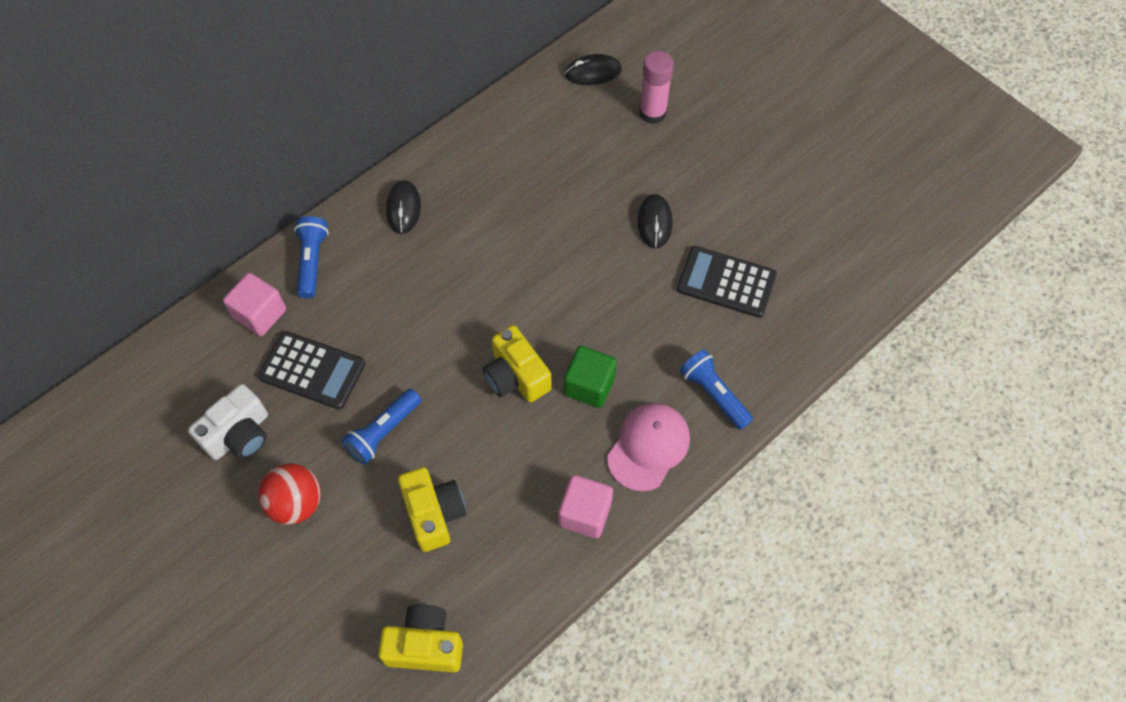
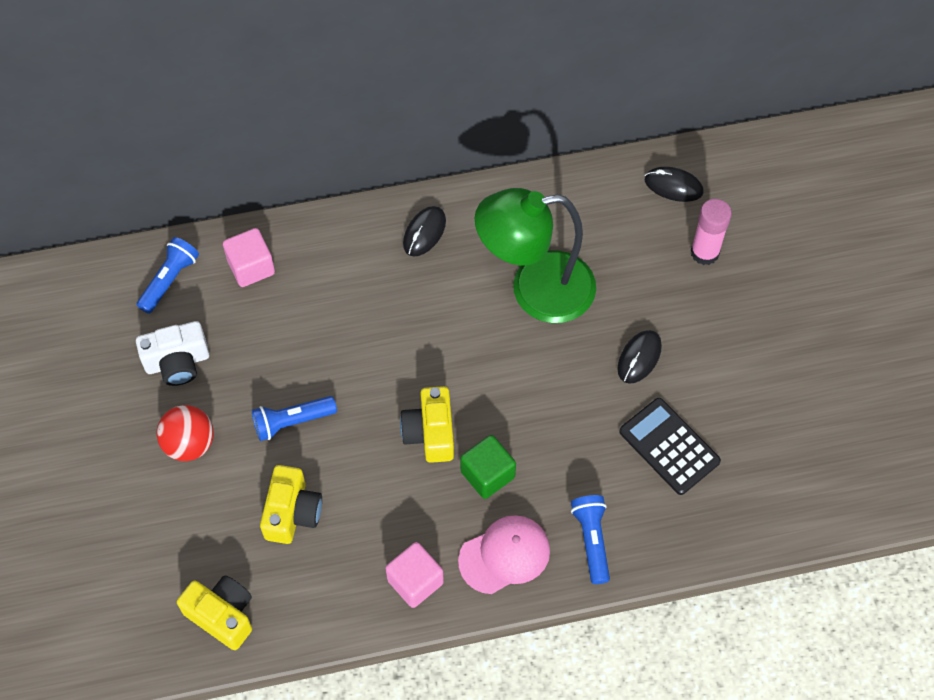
camera: 30 degrees right, 0 degrees up
black calculator [258,331,365,410] -> none
blue flashlight [294,216,329,298] -> blue flashlight moved to [137,237,199,314]
none -> green lamp [475,188,596,323]

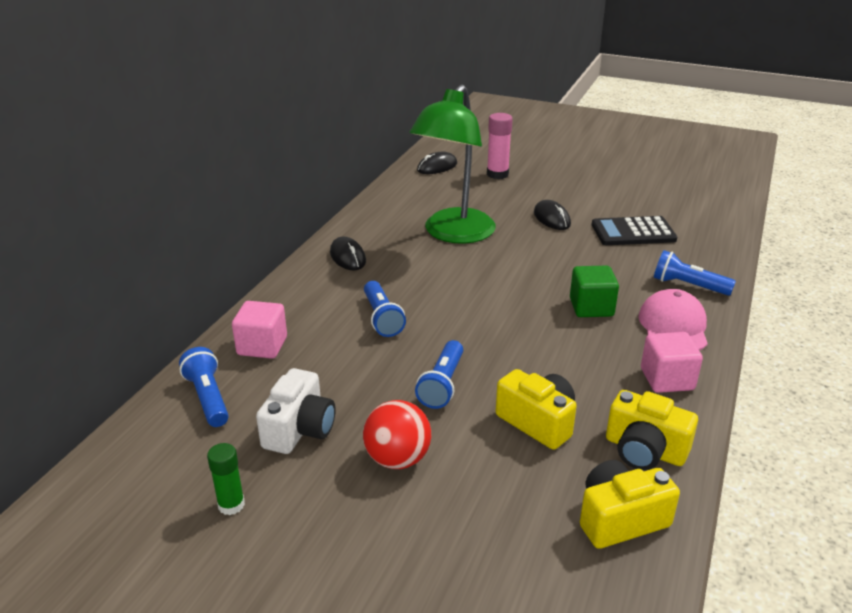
camera: 55 degrees left, 30 degrees down
yellow camera [400,386,454,463] -> yellow camera moved to [606,390,698,470]
none -> green glue stick [207,443,245,515]
none -> blue flashlight [364,281,406,337]

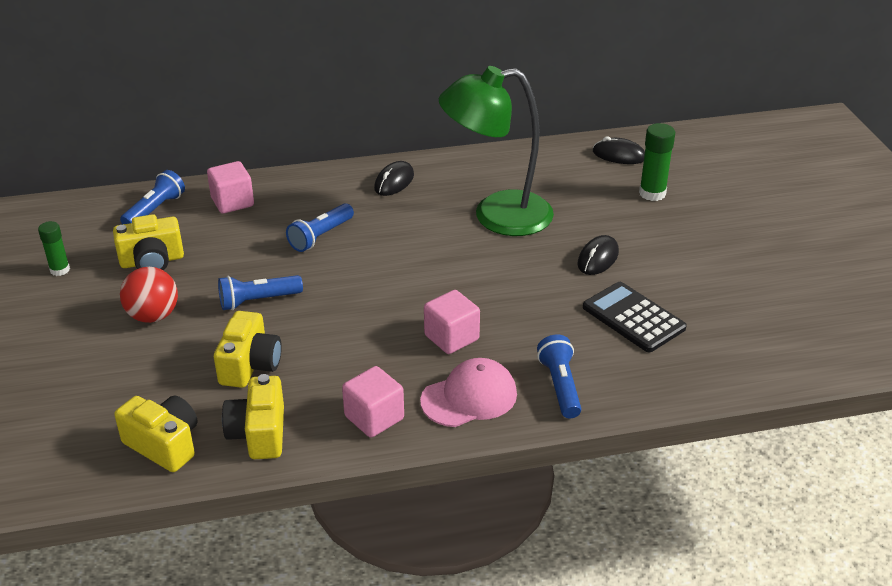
camera: 55 degrees right, 5 degrees up
white camera [256,368,336,454] -> yellow camera [113,214,184,270]
pink glue stick [487,113,513,179] -> green glue stick [639,123,675,201]
green cube [570,265,619,317] -> pink cube [424,290,480,354]

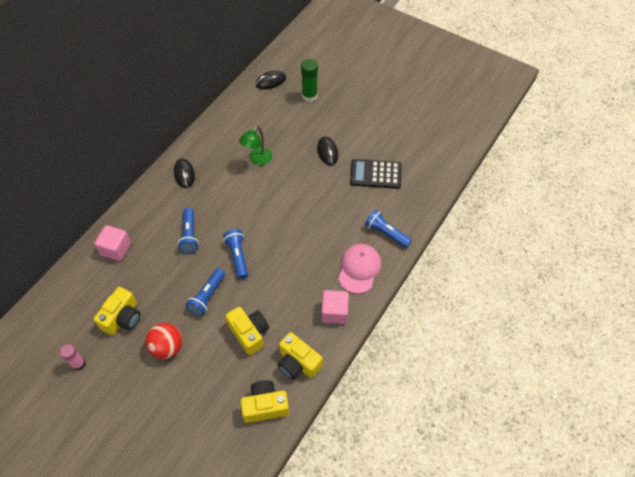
camera: 45 degrees left, 20 degrees up
green glue stick [38,221,70,276] -> pink glue stick [60,344,85,370]
blue flashlight [120,170,185,224] -> blue flashlight moved to [223,229,248,279]
pink cube [424,290,480,354] -> none
green lamp [439,66,554,236] -> green lamp [239,126,272,165], size x0.48

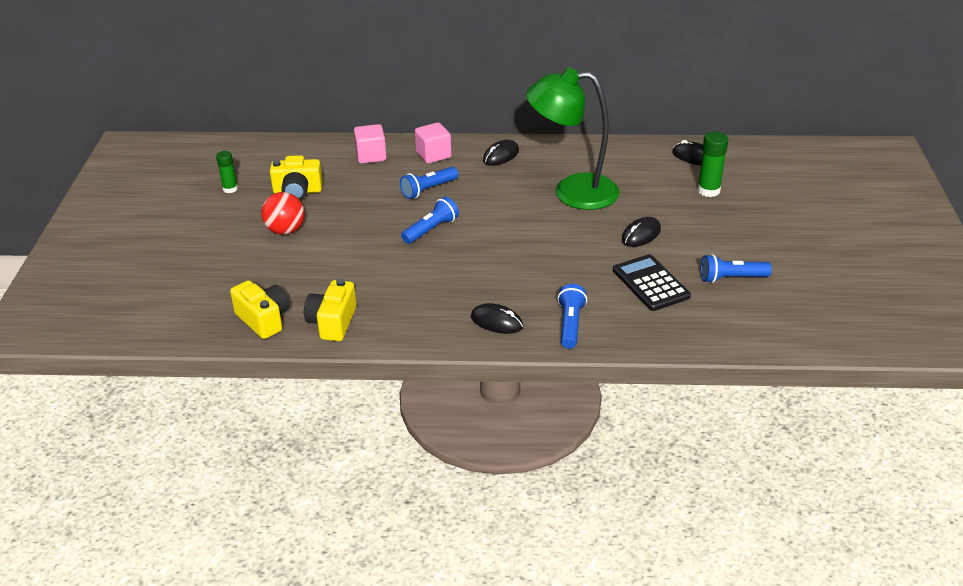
camera: 60 degrees right, 20 degrees down
pink glue stick [60,344,85,370] -> green glue stick [216,151,238,193]
blue flashlight [186,268,225,316] -> blue flashlight moved to [701,254,772,283]
yellow camera [226,307,269,355] -> none
green lamp [239,126,272,165] -> green lamp [526,68,619,210], size x2.09
pink cube [321,290,349,324] -> pink cube moved to [415,122,451,164]
pink cap [338,244,381,294] -> black mouse [471,303,523,334]

